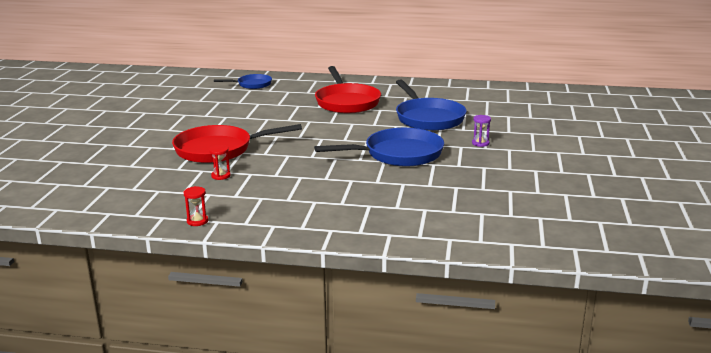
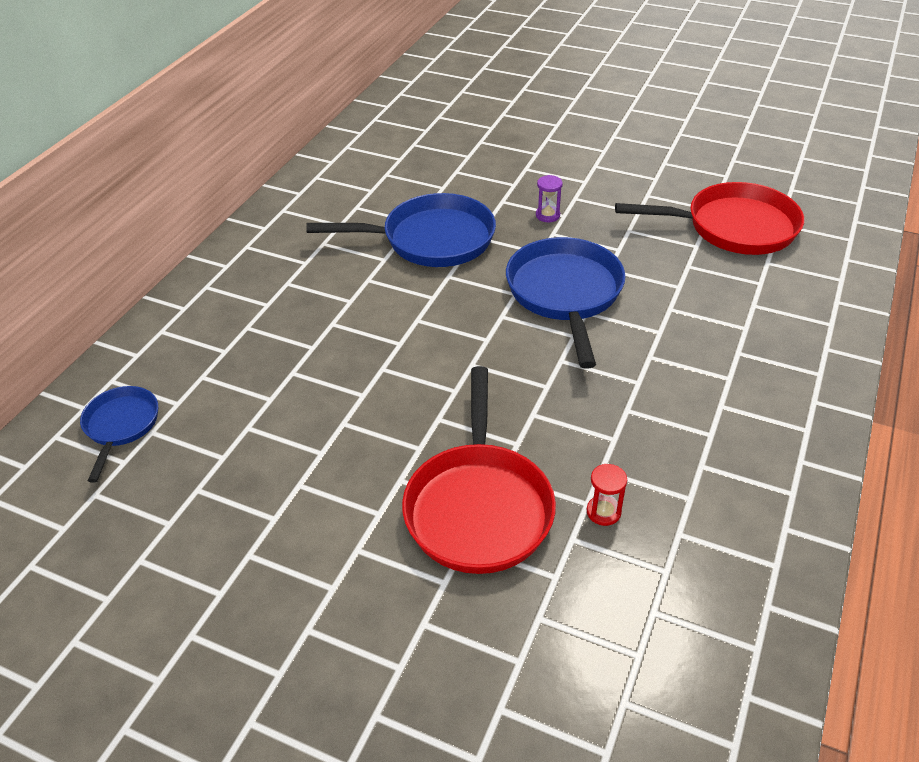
camera: 75 degrees left, 20 degrees up
red hourglass [183,186,208,226] -> none
red pan [315,66,381,113] -> red pan moved to [615,182,804,255]

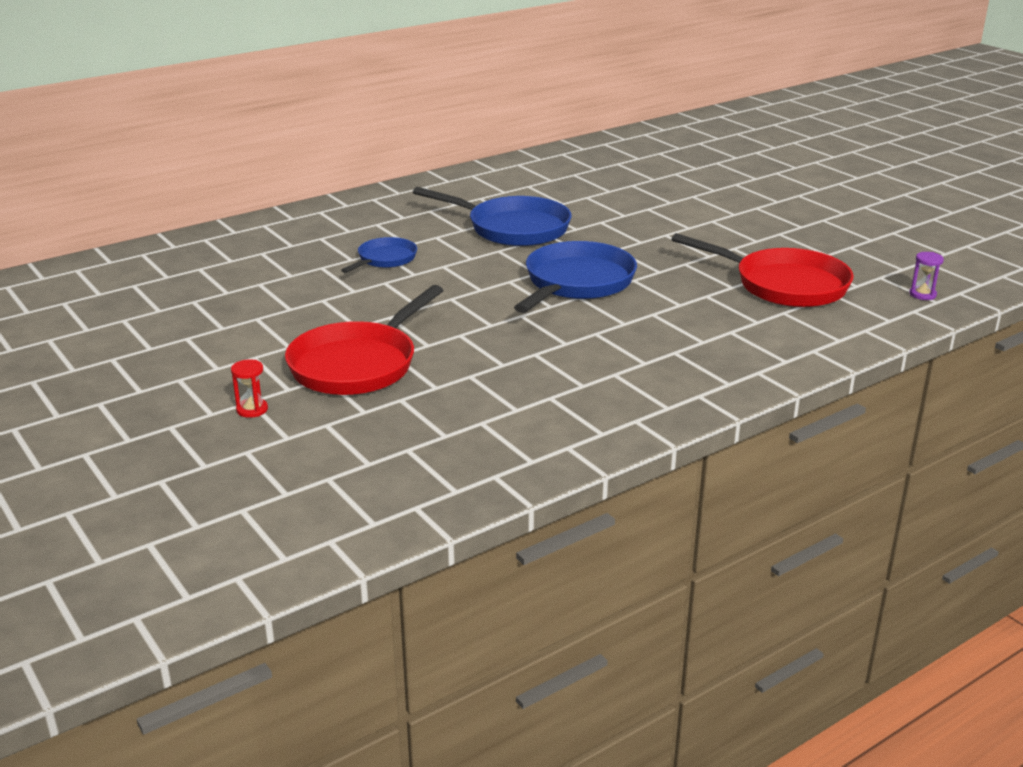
camera: 30 degrees right, 15 degrees down
blue pan [80,386,158,483] -> blue pan moved to [341,237,417,273]
purple hourglass [536,175,563,222] -> purple hourglass moved to [909,252,944,300]
red hourglass [586,464,627,526] -> red hourglass moved to [231,359,268,418]

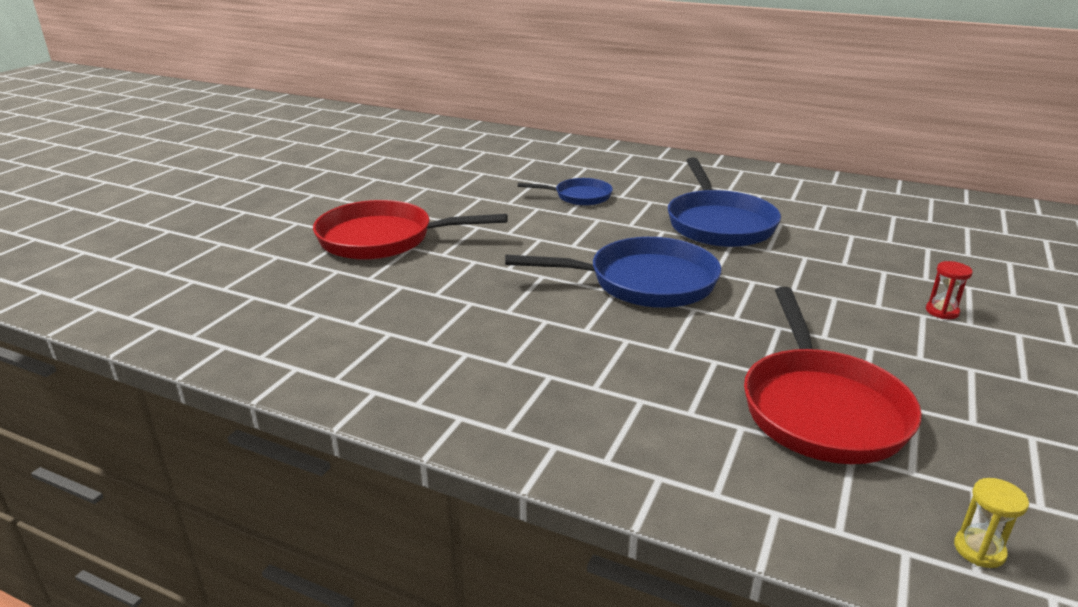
camera: 60 degrees right, 0 degrees up
red hourglass [231,359,268,418] -> red hourglass moved to [926,261,973,319]
purple hourglass [909,252,944,300] -> yellow hourglass [954,478,1029,568]

